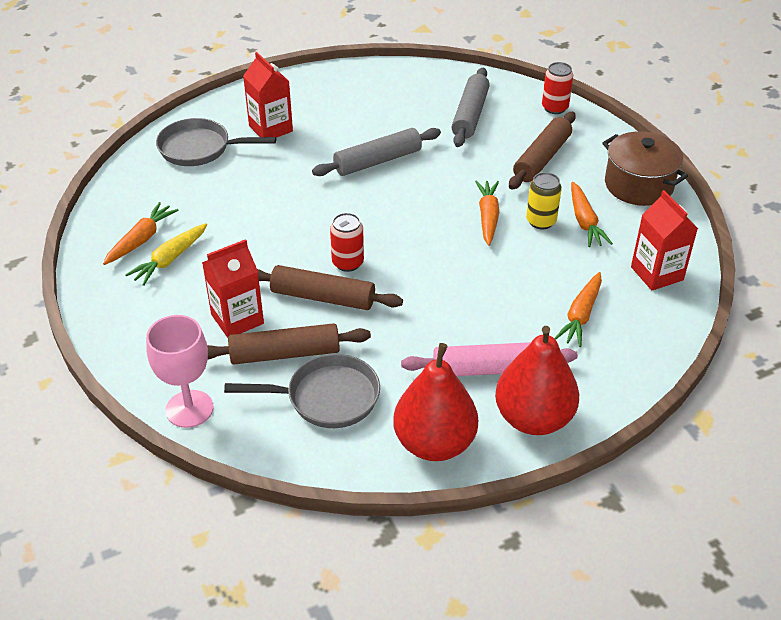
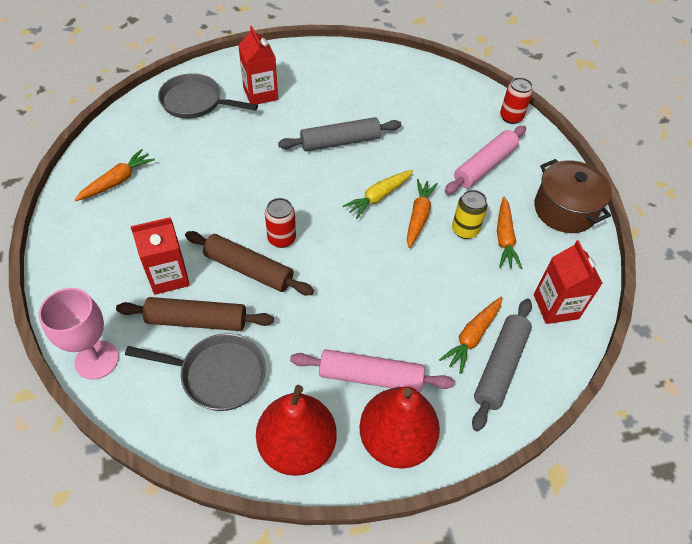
camera: 10 degrees right, 10 degrees up
yellow carrot [125,223,207,286] -> yellow carrot moved to [342,170,413,219]
grey rolling pin [452,67,490,147] -> grey rolling pin moved to [472,299,532,432]
brown rolling pin [509,112,576,189] -> pink rolling pin [445,126,526,194]

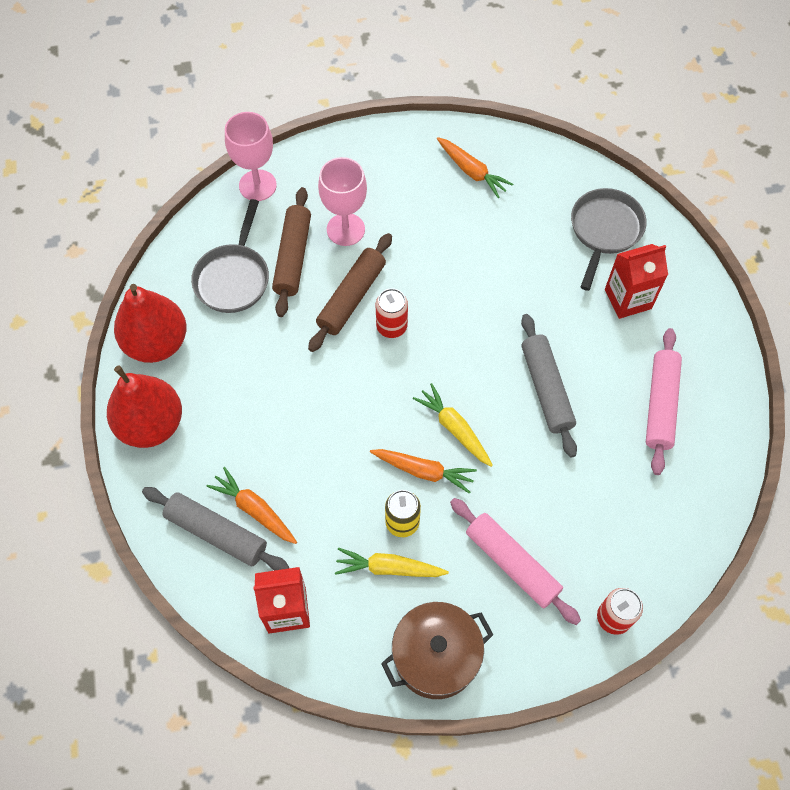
camera: 95 degrees right, 10 degrees up
red carton [130,217,190,295] -> pink goblet [318,157,367,246]
pink rolling pin [290,349,454,392] -> pink rolling pin moved to [646,328,682,475]
orange carrot [497,197,523,269] -> yellow carrot [335,548,449,577]

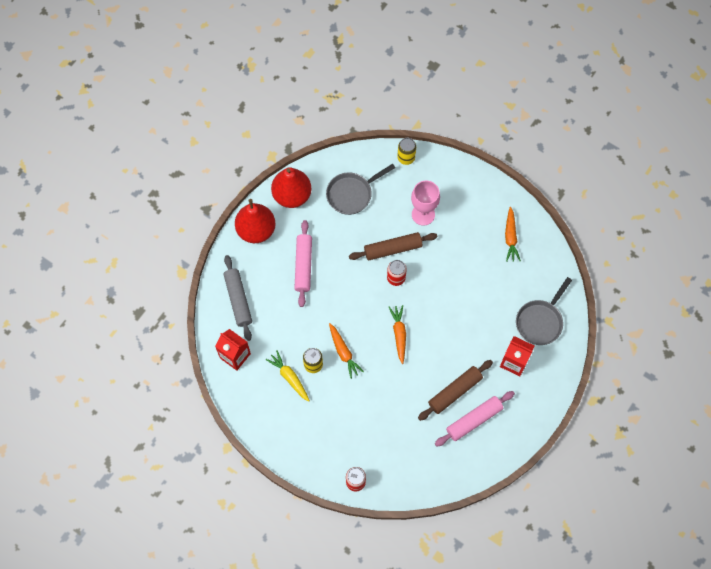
camera: 45 degrees right, 5 degrees up
orange carrot [207,467,297,544] -> orange carrot moved to [389,305,406,364]
pink goblet [225,112,277,201] -> yellow can [397,138,416,165]
brown rolling pin [272,187,311,317] -> brown rolling pin moved to [418,360,493,421]
brown pot [381,602,493,699] -> none
yellow carrot [413,383,493,467] -> none
pink rolling pin [450,498,581,625] -> pink rolling pin moved to [294,220,312,307]
grey rolling pin [521,314,577,458] -> none
grey pan [571,188,647,291] -> grey pan turned 150 degrees clockwise [516,277,572,345]

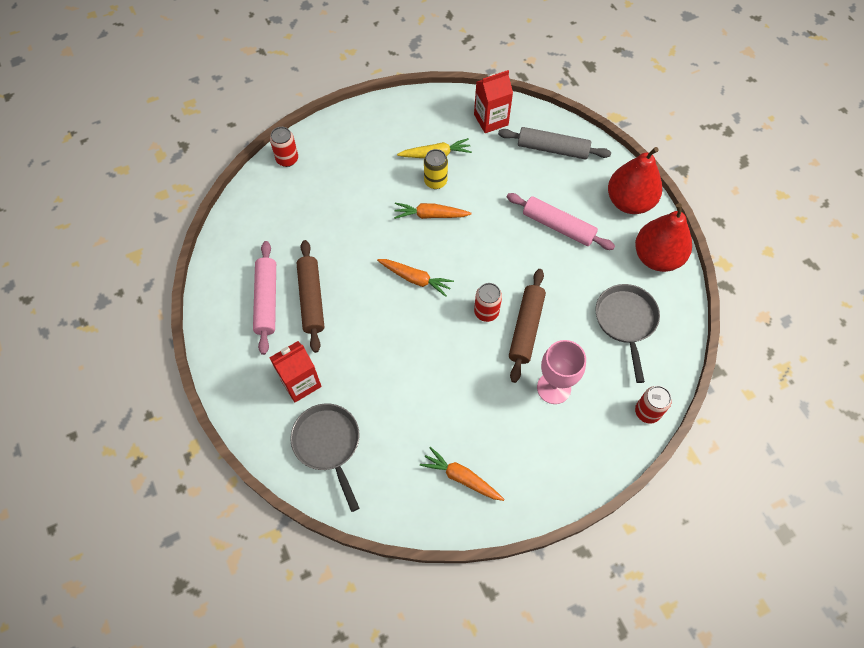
camera: 120 degrees right, 5 degrees down
yellow can [397,138,416,165] -> red can [635,386,672,423]

